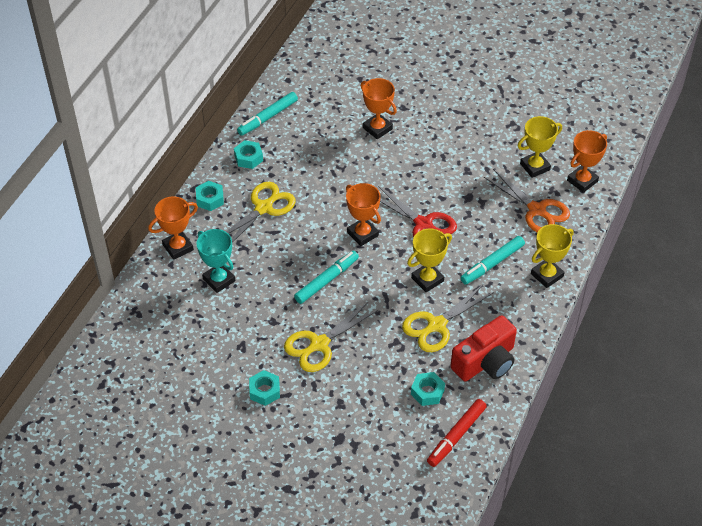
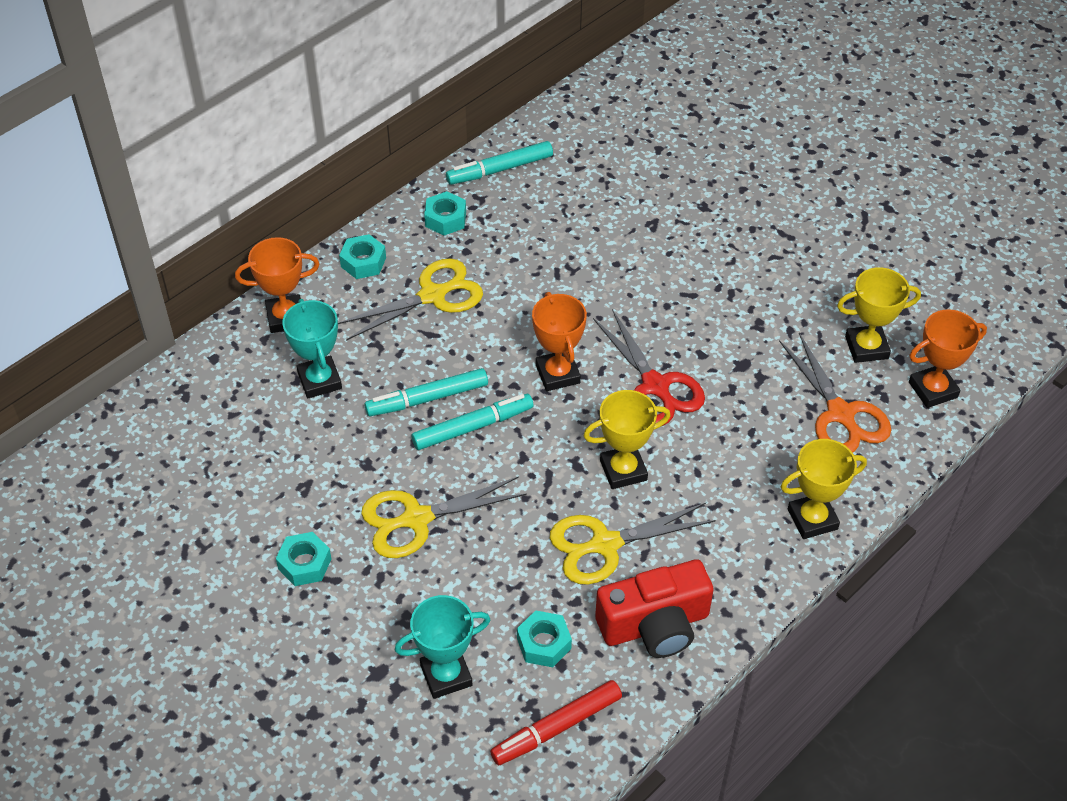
camera: 20 degrees right, 0 degrees up
orange trophy [361,78,397,139] -> none
turquoise marker [460,236,525,285] -> turquoise marker moved to [364,368,488,416]
none -> turquoise trophy [395,595,490,699]

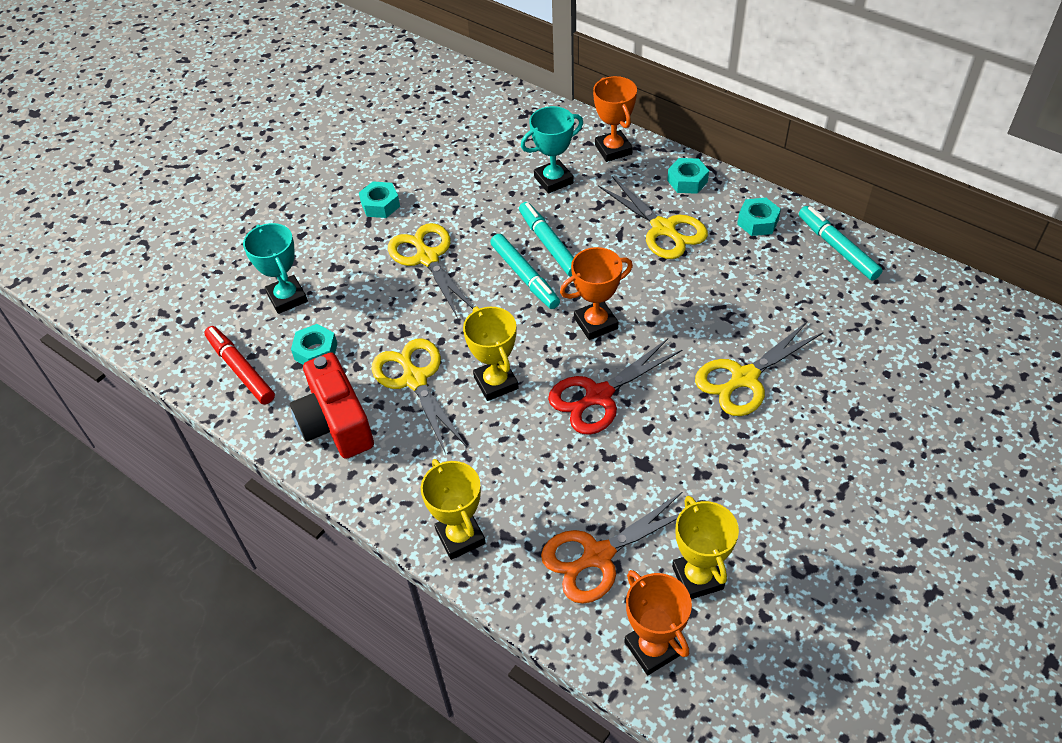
camera: 85 degrees right, 0 degrees up
none -> yellow scissors [695,321,824,416]

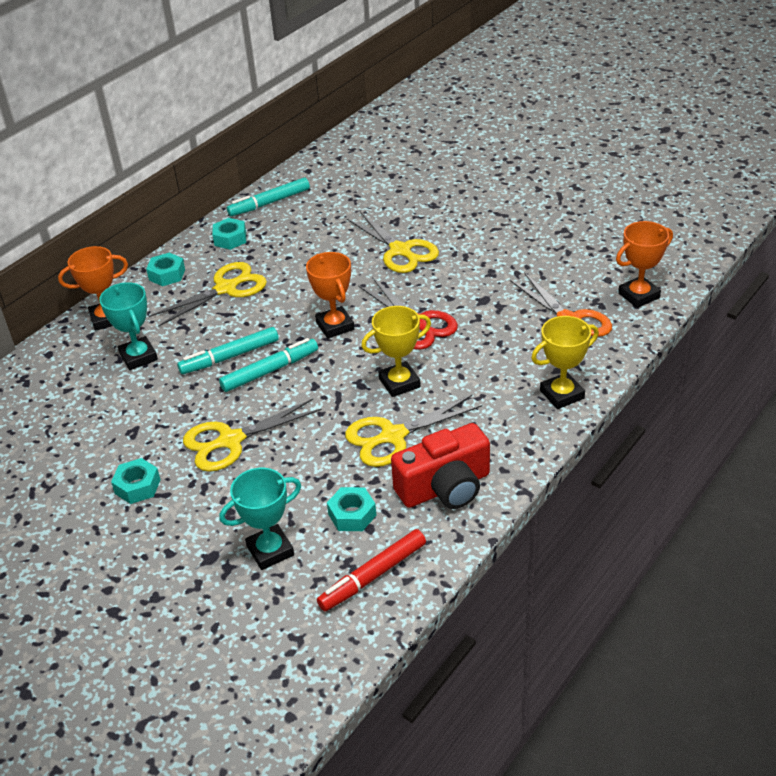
camera: 90 degrees left, 10 degrees down
yellow trophy [672,496,739,599] -> none

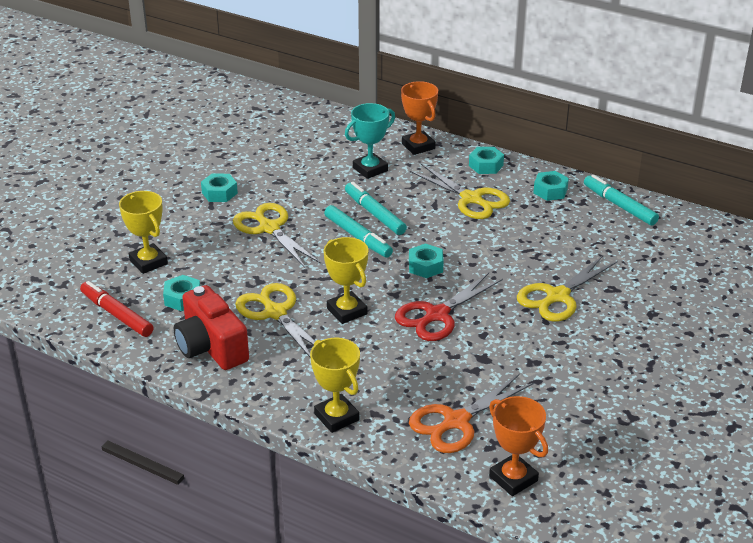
camera: 80 degrees right, 5 degrees down
turquoise trophy [220,468,301,570] -> yellow trophy [119,191,168,274]
orange trophy [306,252,354,339] -> turquoise nut [409,243,444,278]

